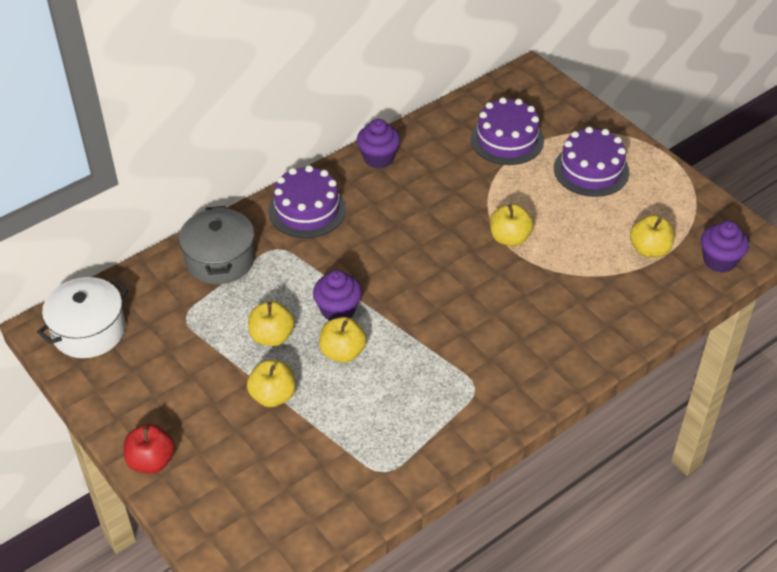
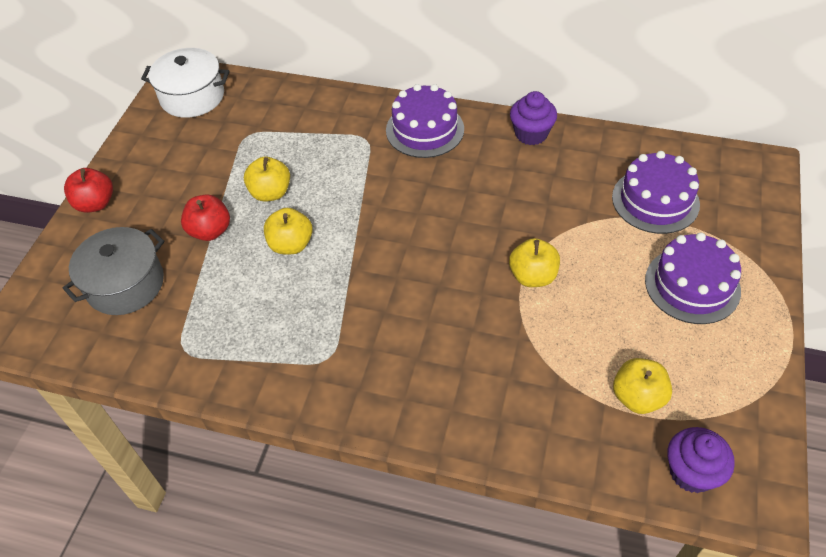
camera: 55 degrees right, 5 degrees up
grey pot [179,206,255,284] -> grey pot moved to [62,227,164,315]
yellow apple [247,360,296,407] -> red apple [181,194,230,241]
purple cupcake [313,270,362,321] -> none

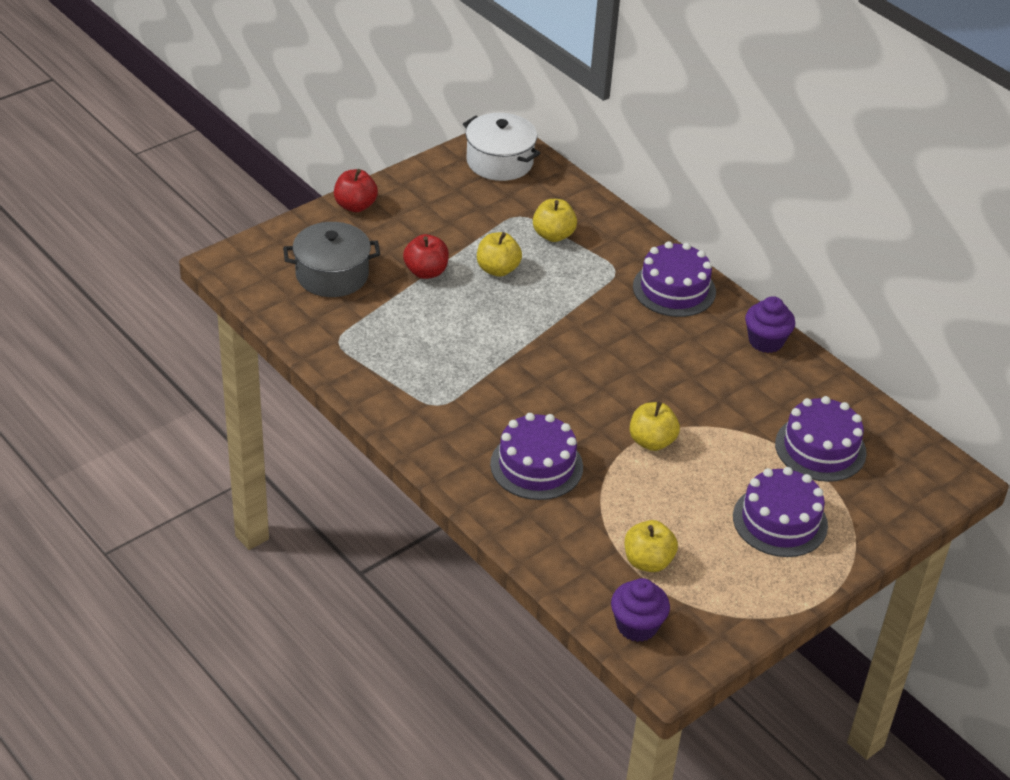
camera: 30 degrees right, 10 degrees down
yellow apple [264,208,313,254] -> yellow apple moved to [533,199,577,242]
none -> purple cake [490,413,583,500]

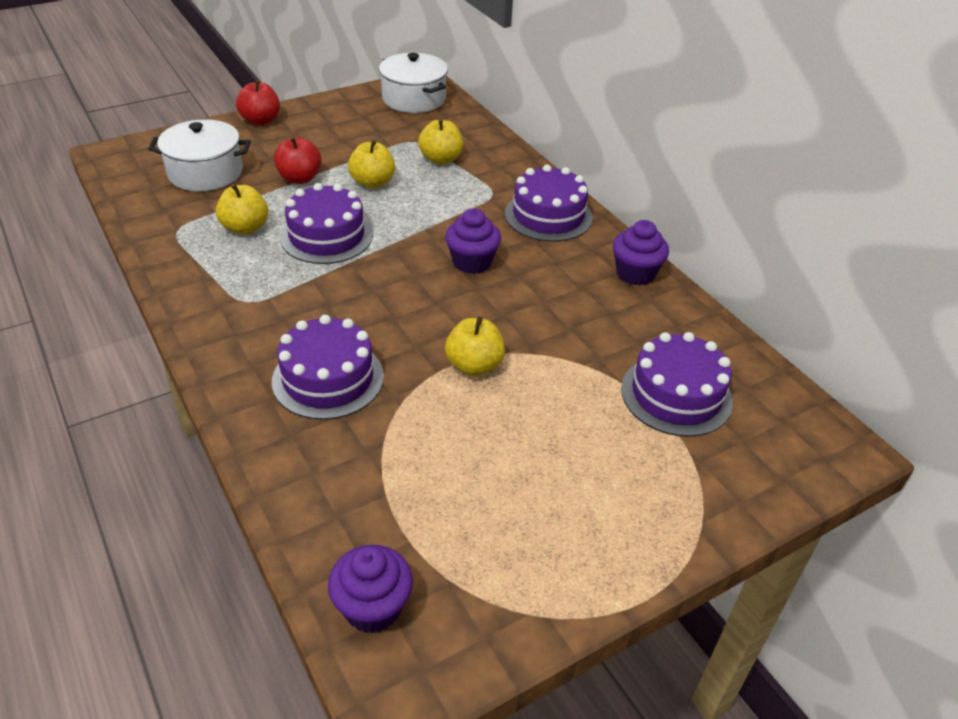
camera: 10 degrees right, 0 degrees up
grey pot [283,222,380,297] -> white pot [148,119,251,191]
yellow apple [624,520,678,572] -> yellow apple moved to [216,183,268,235]
purple cake [733,467,828,557] -> purple cake moved to [280,183,373,264]
none -> purple cupcake [445,208,501,274]

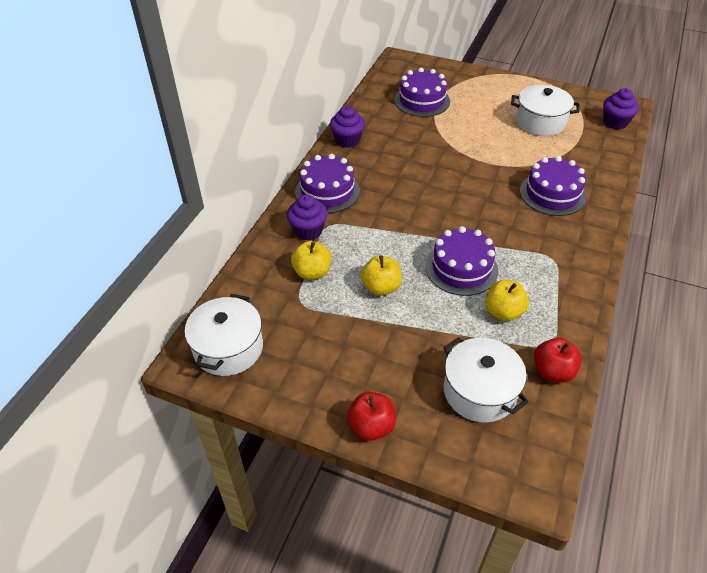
camera: 125 degrees left, 5 degrees up
red apple [274,136,322,184] -> red apple moved to [534,338,582,383]
purple cupcake [445,208,501,274] -> purple cupcake moved to [287,194,327,241]
yellow apple [445,316,505,376] -> none
none -> white pot [511,85,579,136]

